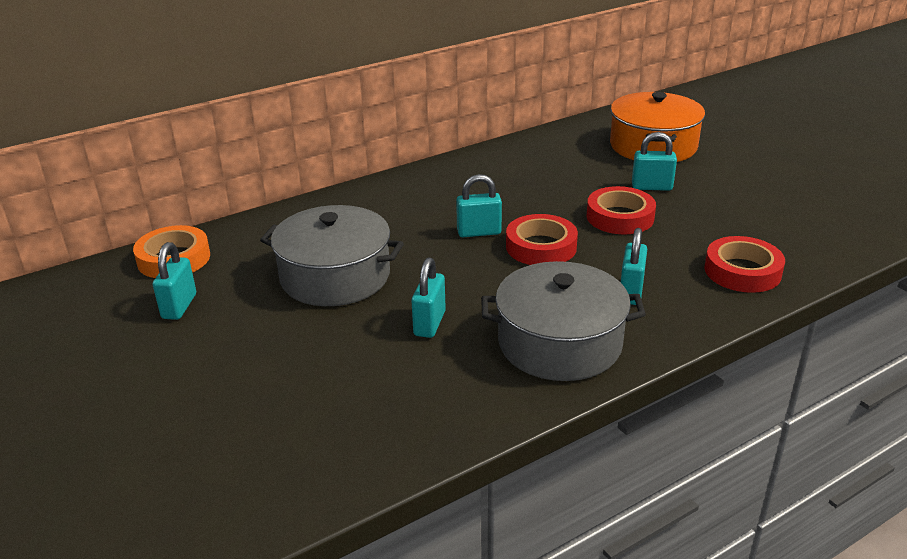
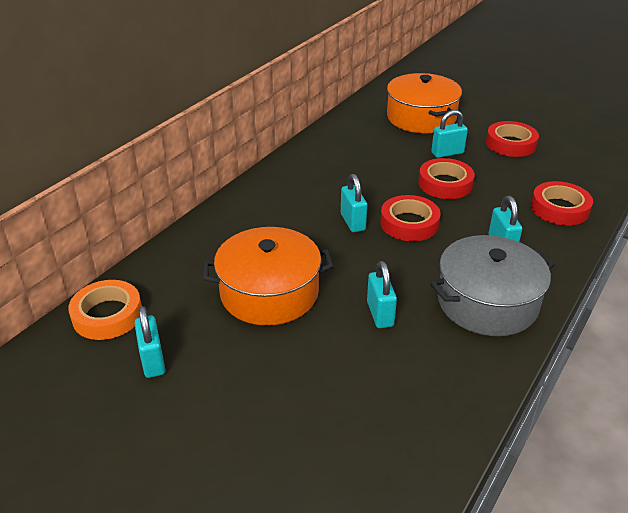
camera: 25 degrees left, 5 degrees up
grey pot [260,205,404,306] -> orange pot [203,227,334,326]
turquoise padlock [456,174,502,237] -> turquoise padlock turned 75 degrees counterclockwise [341,174,367,232]
none -> red tape [486,121,539,157]

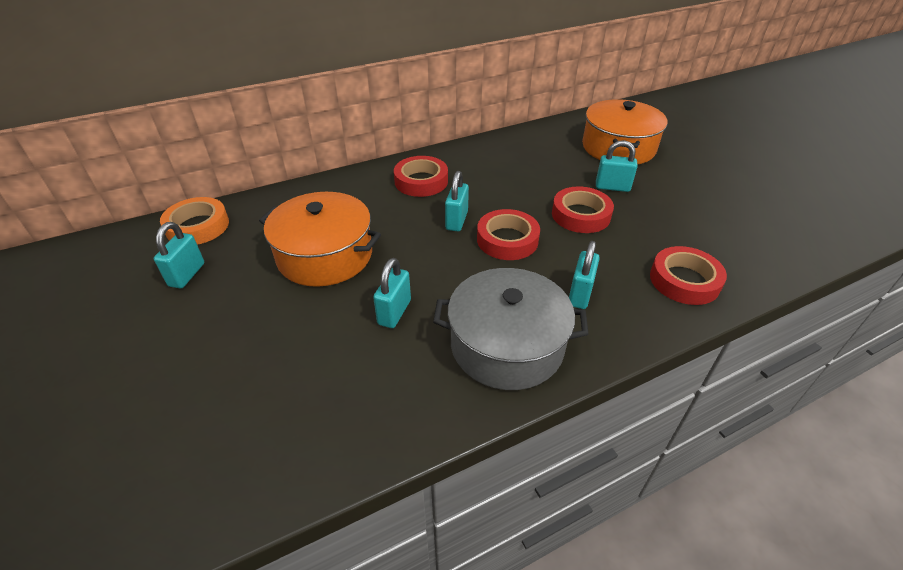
camera: 30 degrees right, 5 degrees up
red tape [486,121,539,157] -> red tape moved to [394,156,448,197]

